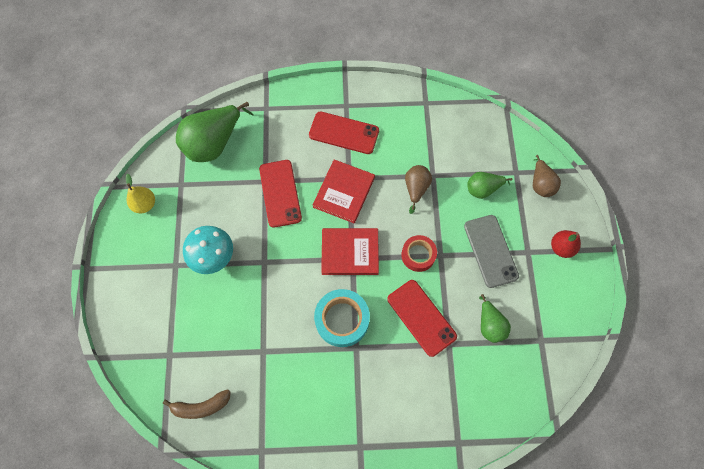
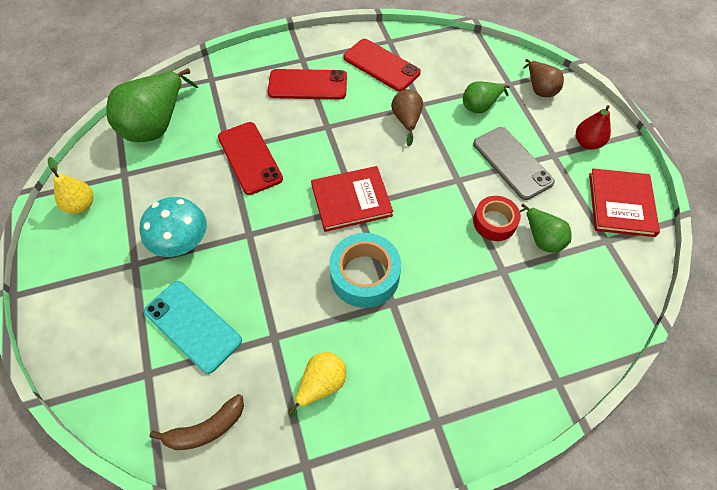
camera: 15 degrees left, 10 degrees down
red book [313,159,375,223] -> red book moved to [589,169,660,237]
red phone [387,280,457,357] -> red phone moved to [343,39,421,92]
red tape [401,235,437,272] -> red tape moved to [473,196,521,241]
none -> turquoise phone [144,281,242,374]
none -> yellow pear [288,352,346,417]

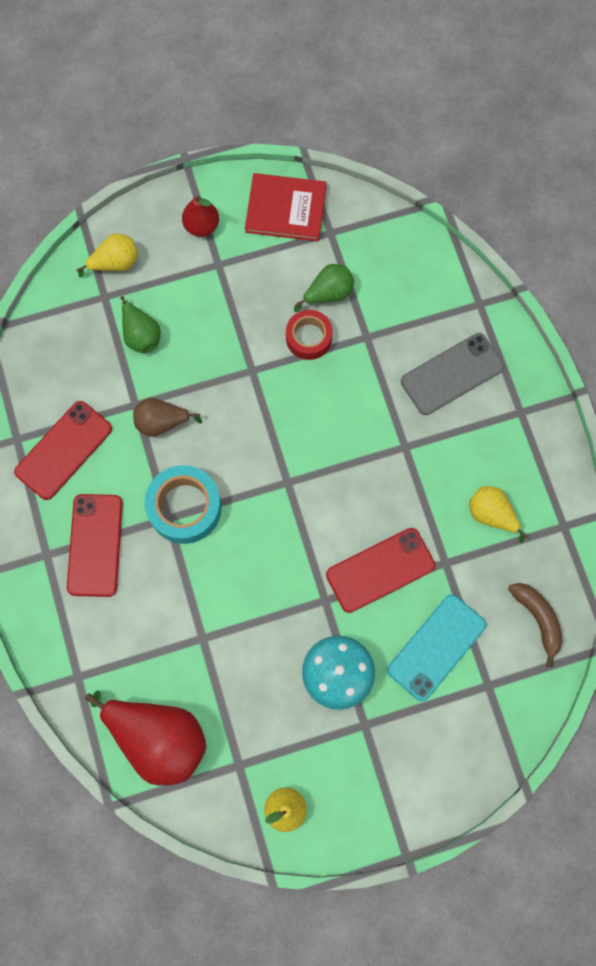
camera: 90 degrees left, 15 degrees up
green pear [106,68,198,142] -> red pear [85,691,206,786]
red phone [218,122,283,195] -> red phone moved to [326,528,435,613]
red book [311,166,393,232] -> none
turquoise tape [329,233,401,308] -> turquoise tape moved to [145,465,222,544]
grey phone [473,127,555,200] -> grey phone moved to [401,333,504,415]
brown pear [523,59,564,97] -> yellow pear [77,233,138,278]

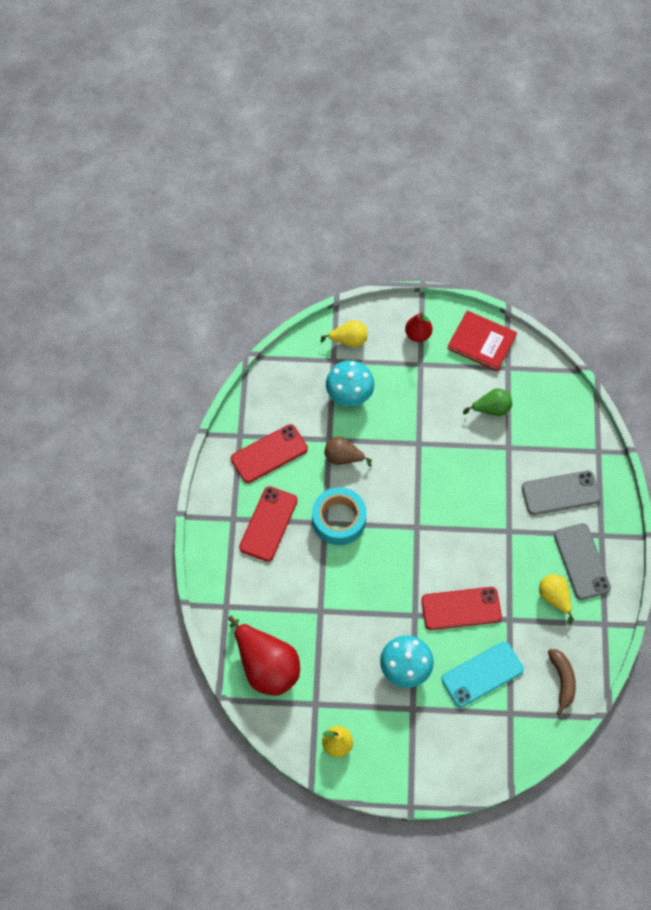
camera: 20 degrees right, 10 degrees down
green pear [120,296,161,353] -> turquoise mushroom [326,360,375,406]
red tape [286,310,333,360] -> none
none -> grey phone [554,523,611,600]

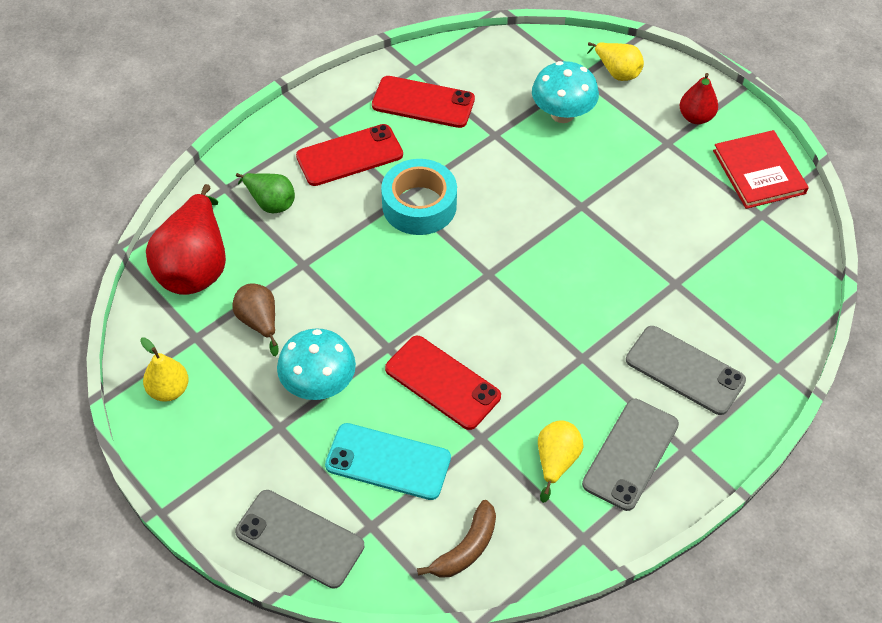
camera: 45 degrees right, 10 degrees down
brown pear [324,437,372,467] -> brown pear moved to [232,283,279,356]
green pear [463,388,512,416] -> green pear moved to [236,173,295,213]
none -> grey phone [235,490,364,589]

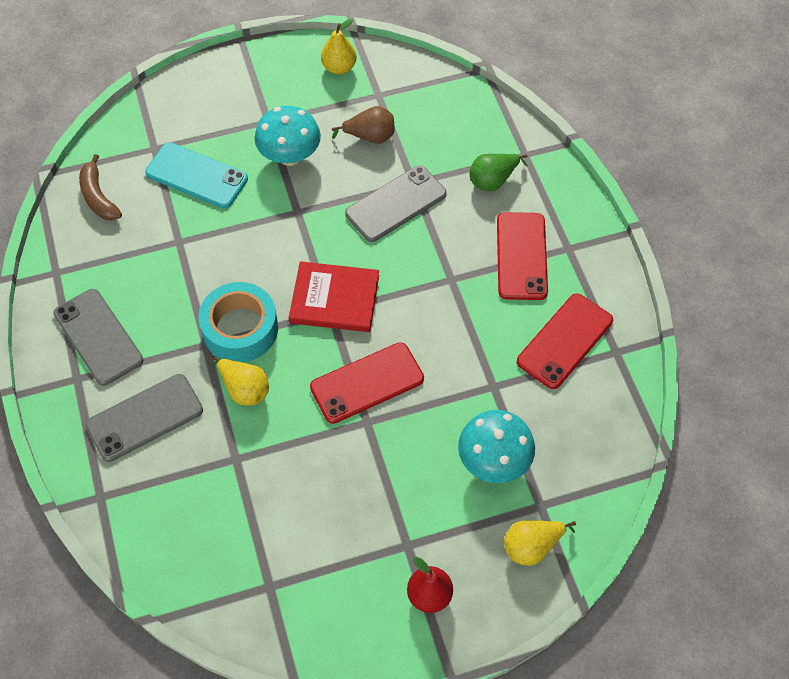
camera: 115 degrees right, 5 degrees up
red pear [146,184,226,295] -> none
grey phone [235,490,364,589] -> grey phone moved to [345,166,447,242]
turquoise phone [325,423,451,500] -> turquoise phone turned 75 degrees clockwise [145,142,248,208]
turquoise tape [381,159,457,235] -> turquoise tape moved to [198,282,278,362]
red phone [385,336,501,430] -> red phone moved to [310,342,424,424]
yellow pear [538,420,583,503] -> yellow pear moved to [211,355,269,406]
red book [713,130,809,209] -> red book moved to [289,261,379,332]

